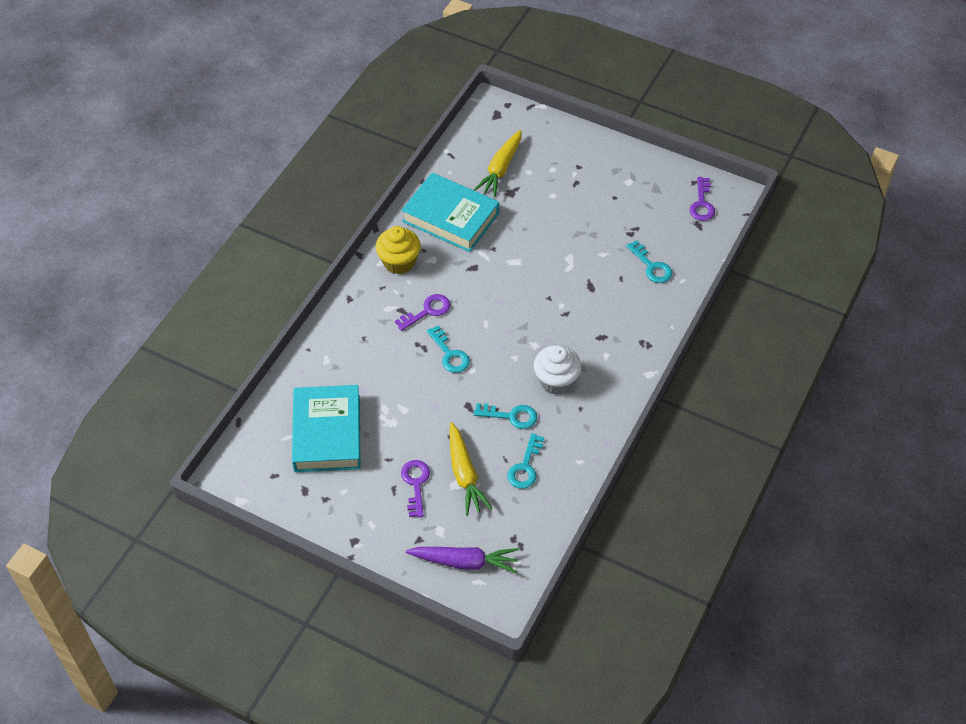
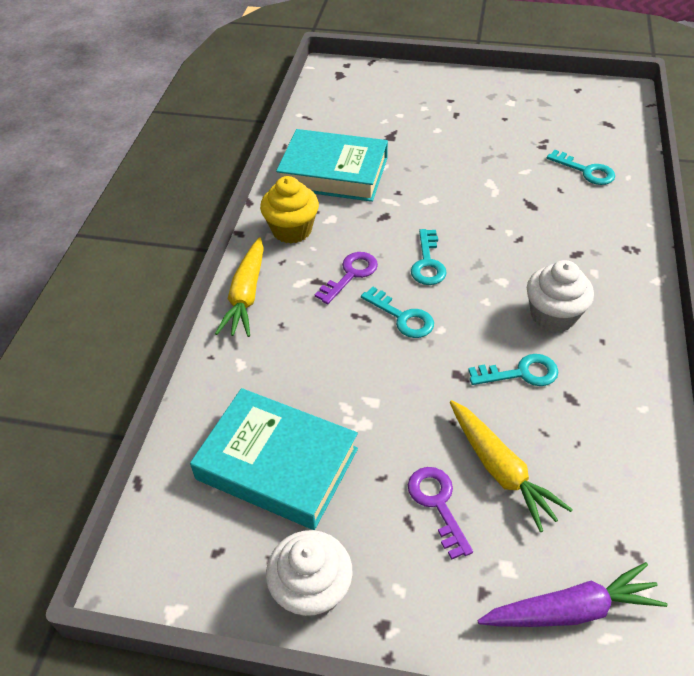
camera: 15 degrees left, 5 degrees down
turquoise book [292,385,361,472] -> turquoise book turned 45 degrees counterclockwise [190,388,358,530]
yellow carrot [474,130,522,197] -> yellow carrot moved to [215,237,264,337]
turquoise key [507,433,544,489] -> turquoise key moved to [411,229,447,285]
purple key [690,177,715,221] -> none
none -> white cupcake [266,530,353,619]

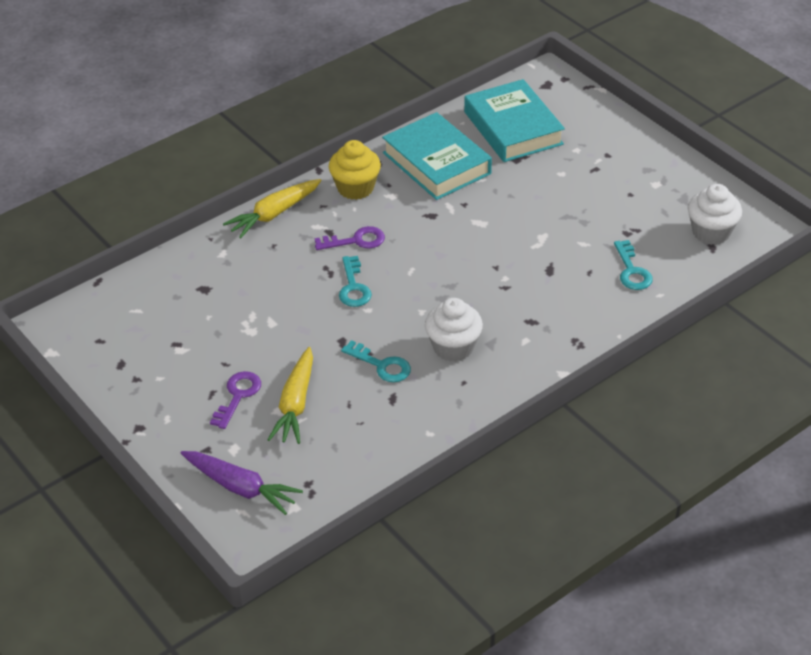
camera: 40 degrees right, 5 degrees down
turquoise book [190,388,358,530] -> turquoise book moved to [464,79,565,162]
white cupcake [266,530,353,619] -> white cupcake moved to [688,184,742,245]
turquoise key [411,229,447,285] -> none

